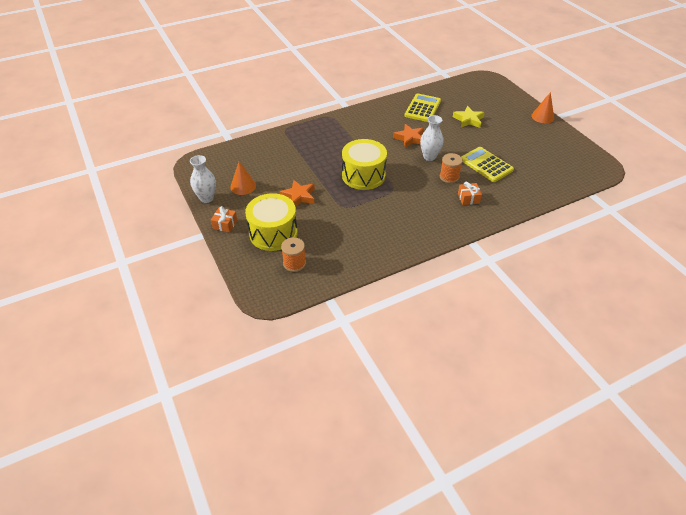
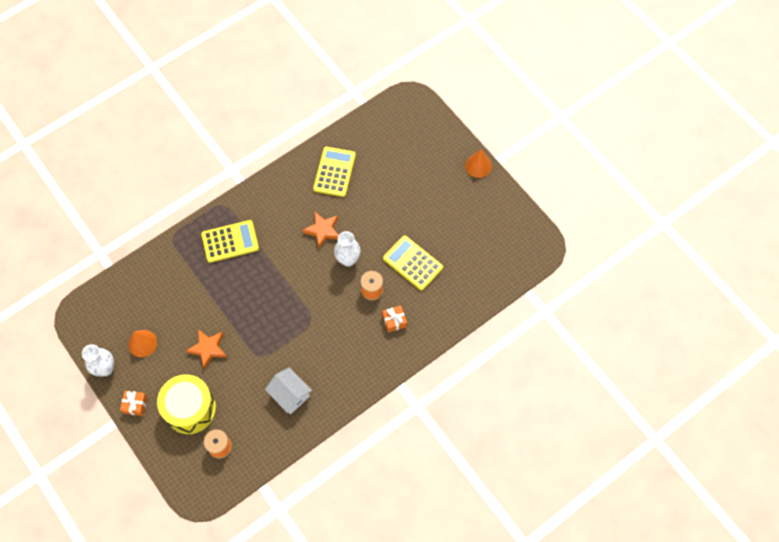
camera: 10 degrees left, 20 degrees up
yellow drum [342,139,387,190] -> none
yellow star [453,106,485,128] -> none
none -> yellow calculator [201,220,259,263]
none -> white house [265,367,312,414]

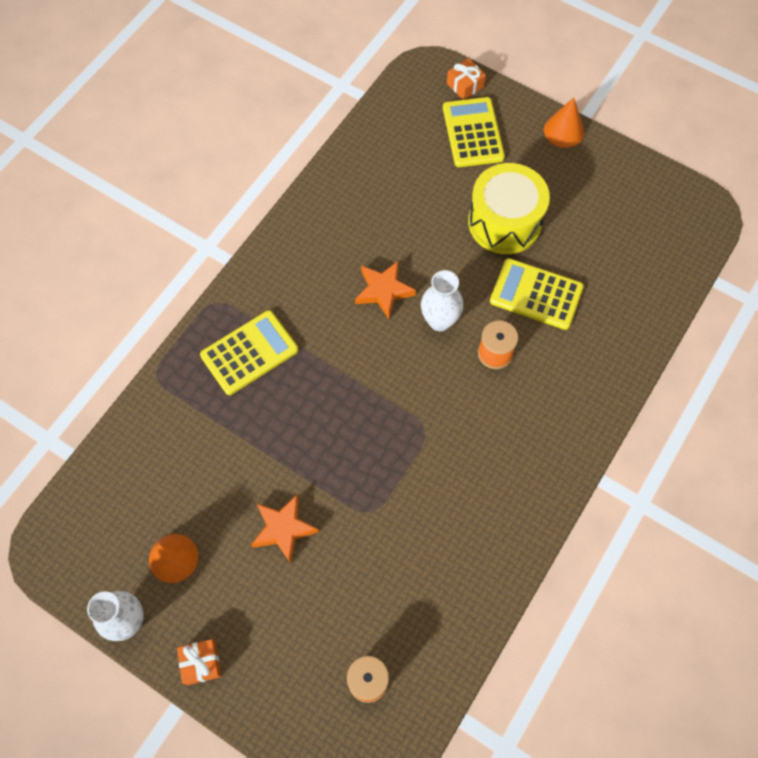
camera: 20 degrees left, 0 degrees up
yellow drum [157,374,216,434] -> yellow drum moved to [468,163,550,254]
white house [265,367,312,414] -> none
yellow calculator [313,147,356,197] -> yellow calculator moved to [443,97,505,167]
orange gift [382,305,407,333] -> orange gift moved to [447,58,486,100]

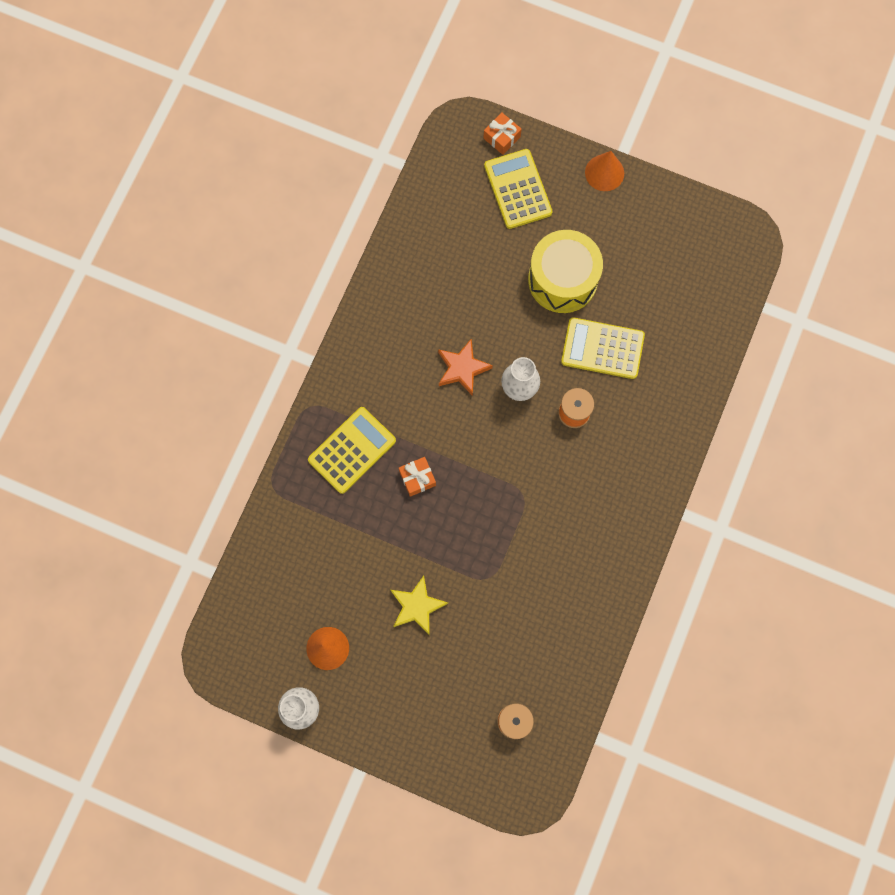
camera: 10 degrees left, 10 degrees up
orange gift [177,639,221,685] -> orange gift moved to [399,457,436,497]
orange star [251,494,319,564] -> yellow star [390,576,448,635]

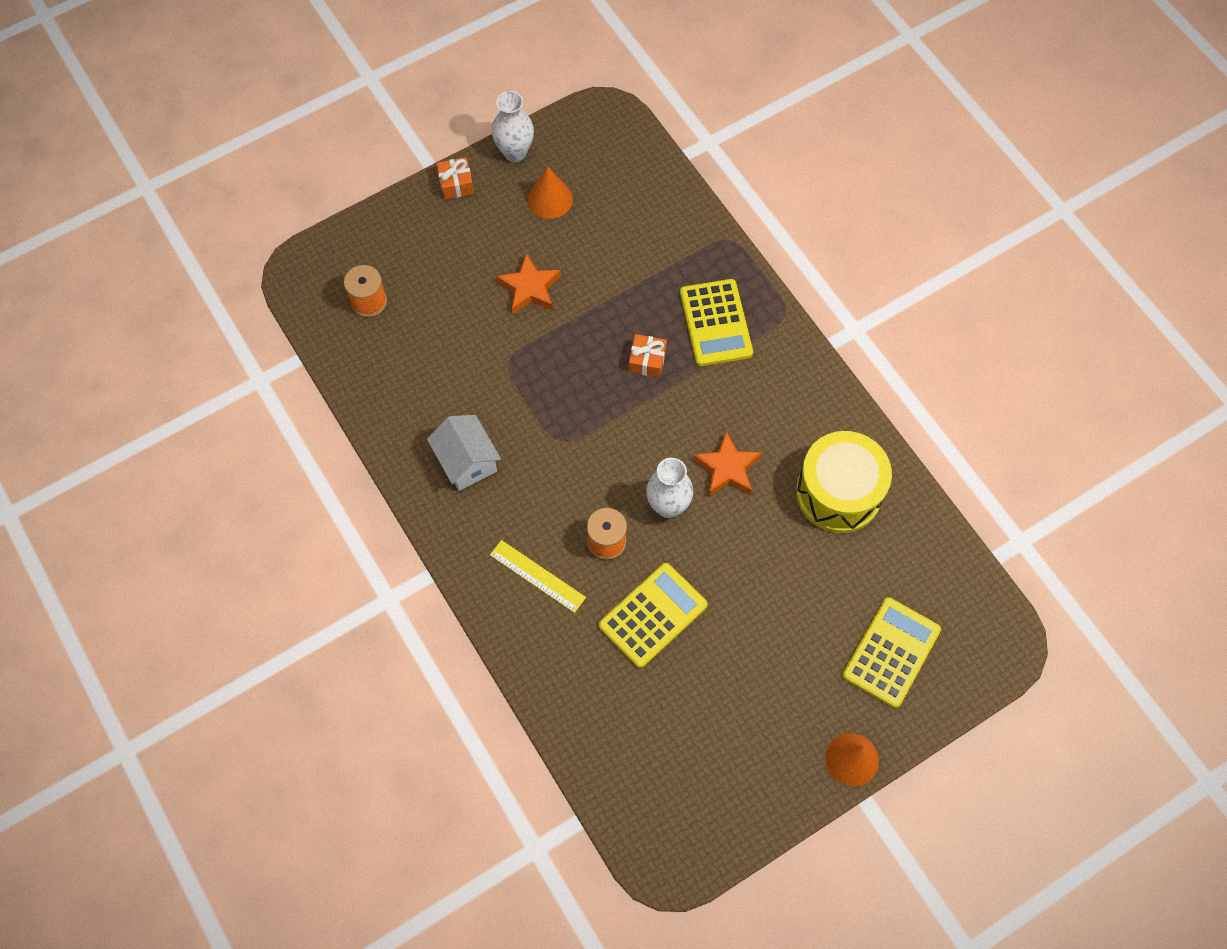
camera: 125 degrees right, 10 degrees down
yellow star [390,576,448,635] -> orange star [496,253,561,314]
orange gift [483,112,522,155] -> orange gift moved to [437,157,474,200]
yellow calculator [484,149,553,229] -> yellow calculator turned 75 degrees counterclockwise [842,597,941,708]
yellow drum [528,230,603,313] -> yellow drum moved to [796,431,892,533]
none -> white house [427,415,501,491]
none -> yellow ruler [490,540,586,613]

